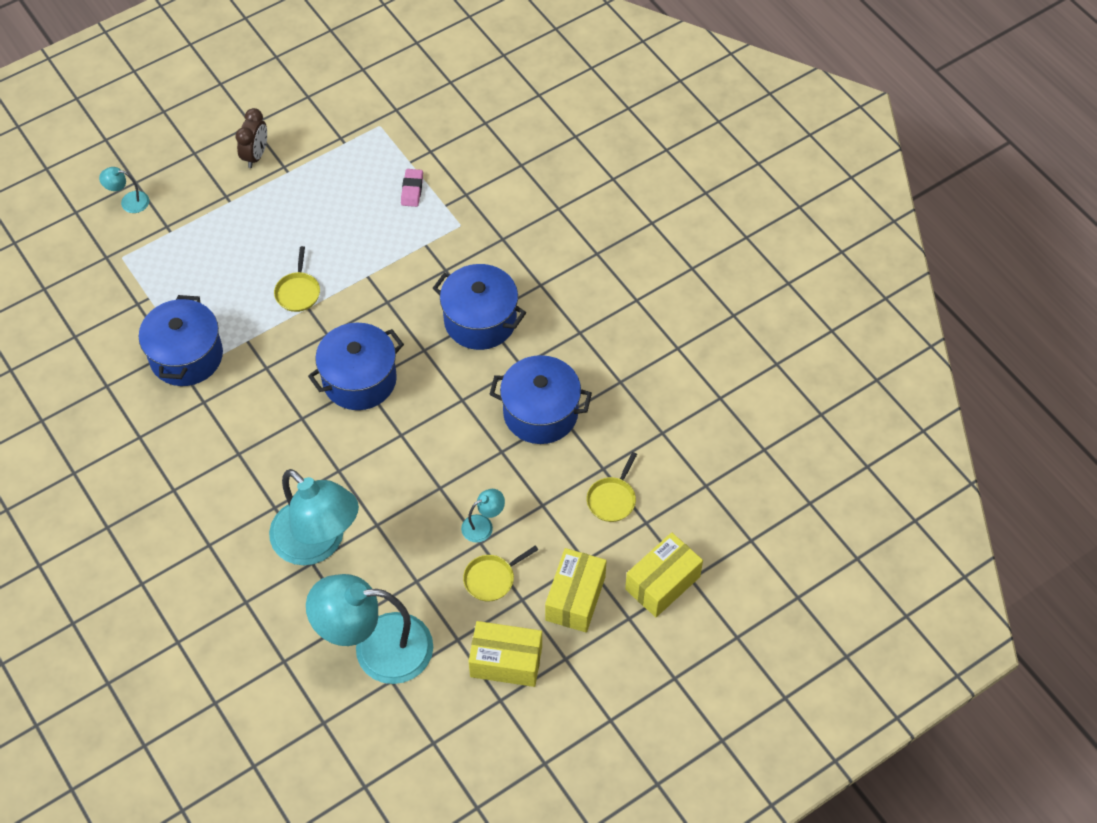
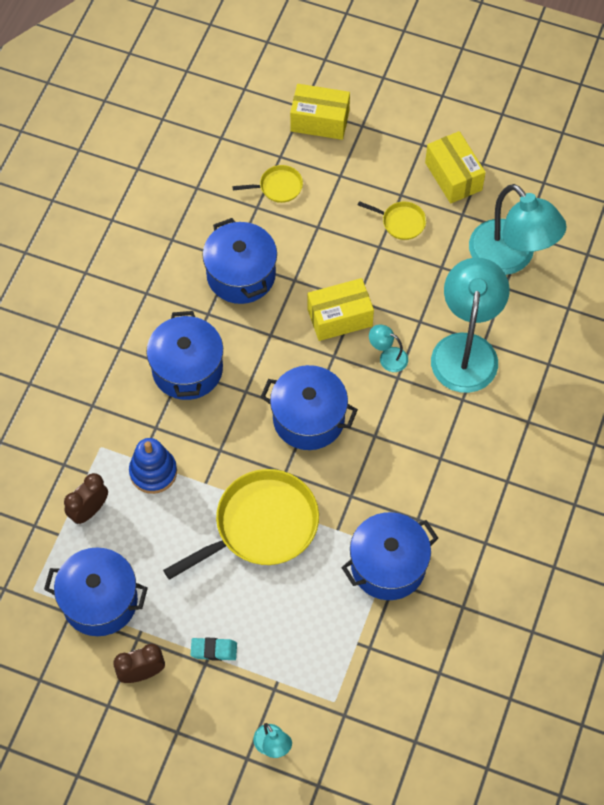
camera: 125 degrees left, 5 degrees up
yellow pan [274,246,320,312] -> yellow pan [163,469,319,580], size x2.16
pink eraser [401,169,423,207] -> brown clock [64,473,108,524]
turquoise lamp [461,489,505,543] -> turquoise lamp moved to [369,325,408,372]
yellow box [545,548,607,632] -> yellow box moved to [308,278,374,341]
none -> blue pot [44,547,148,636]
none -> blue stacking toy [129,438,177,494]
none -> turquoise eraser [191,638,237,661]

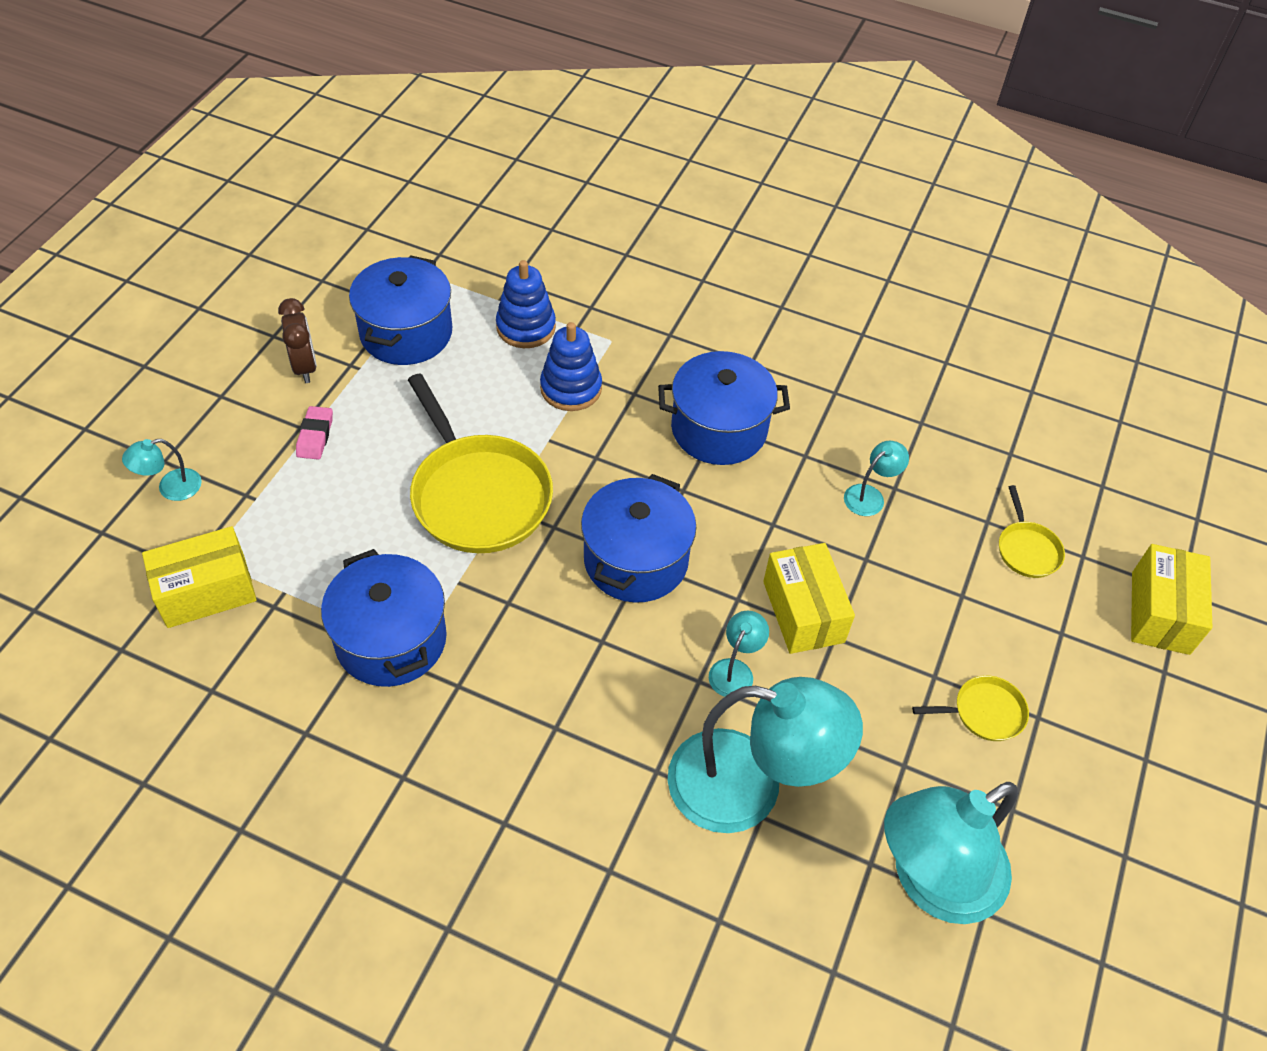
camera: 90 degrees right, 10 degrees down
brown clock [64,473,108,524] -> blue stacking toy [496,260,556,348]
turquoise eraser [191,638,237,661] -> pink eraser [296,406,333,459]
blue pot [202,218,277,304] -> turquoise lamp [844,441,909,516]
yellow pan [358,201,426,240] -> yellow pan turned 120 degrees counterclockwise [912,675,1029,741]
yellow box [425,131,486,204] -> yellow box moved to [142,526,257,628]

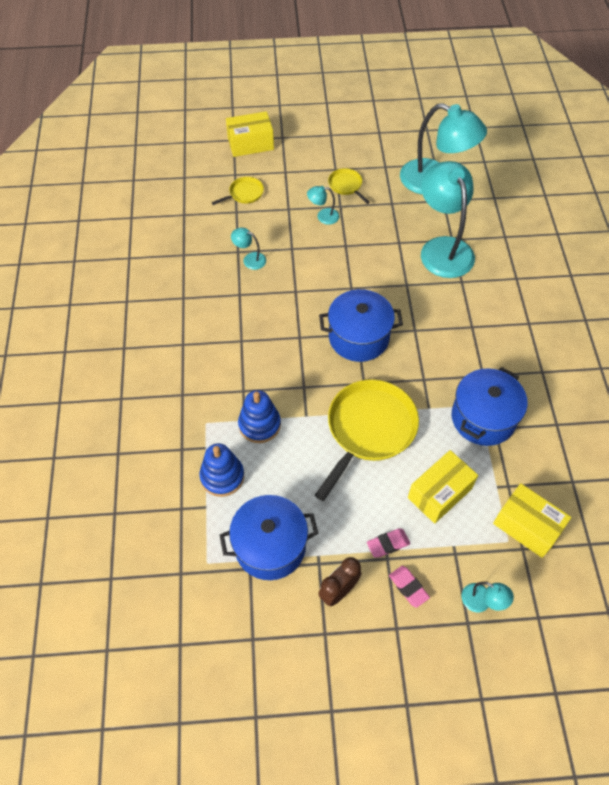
camera: 115 degrees left, 5 degrees up
blue pot [658,351,790,465] -> none
turquoise lamp [709,610,769,697] -> turquoise lamp moved to [307,186,339,225]
yellow box [763,543,855,654] -> yellow box moved to [408,450,478,524]
none -> pink eraser [389,566,430,608]

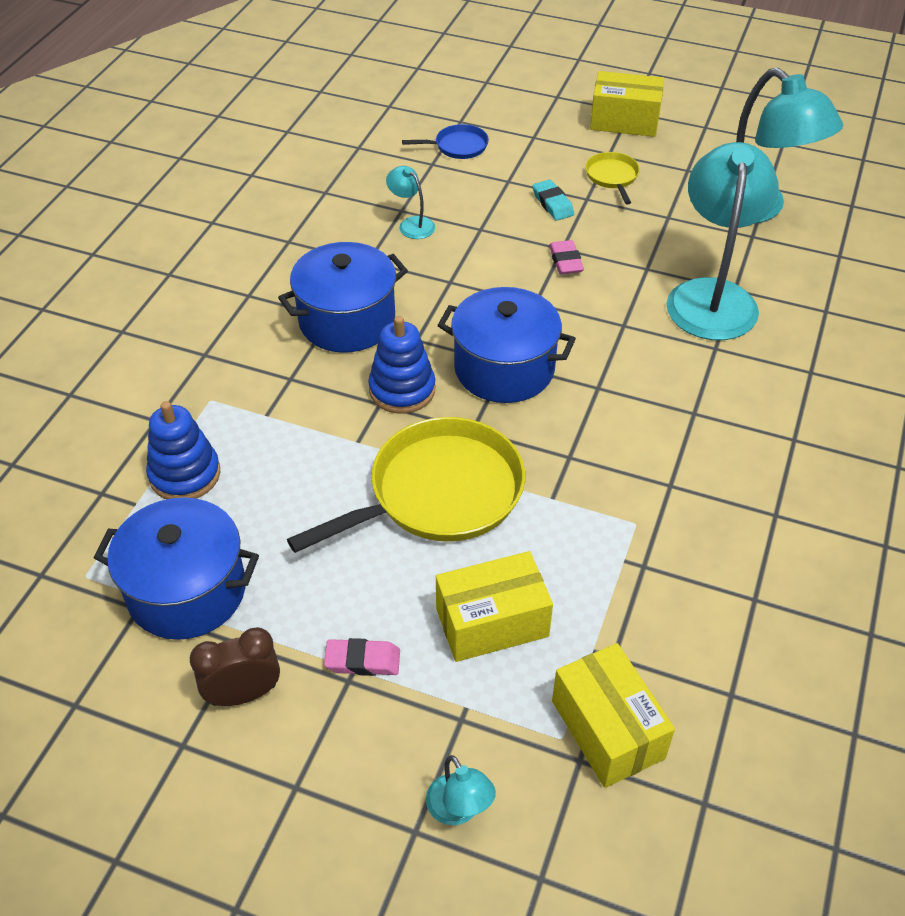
camera: 25 degrees right, 10 degrees down
yellow pan [212,177,264,205] -> blue pan [402,124,489,159]
yellow box [226,111,274,157] -> yellow box moved to [590,71,664,137]
blue stacking toy [238,390,281,443] -> blue stacking toy moved to [368,316,435,414]
turquoise lamp [307,186,339,225] -> turquoise eraser [532,179,574,221]
pink eraser [389,566,430,608] -> pink eraser moved to [549,240,584,275]
blue pot [452,367,528,446] -> blue pot moved to [278,242,408,353]

